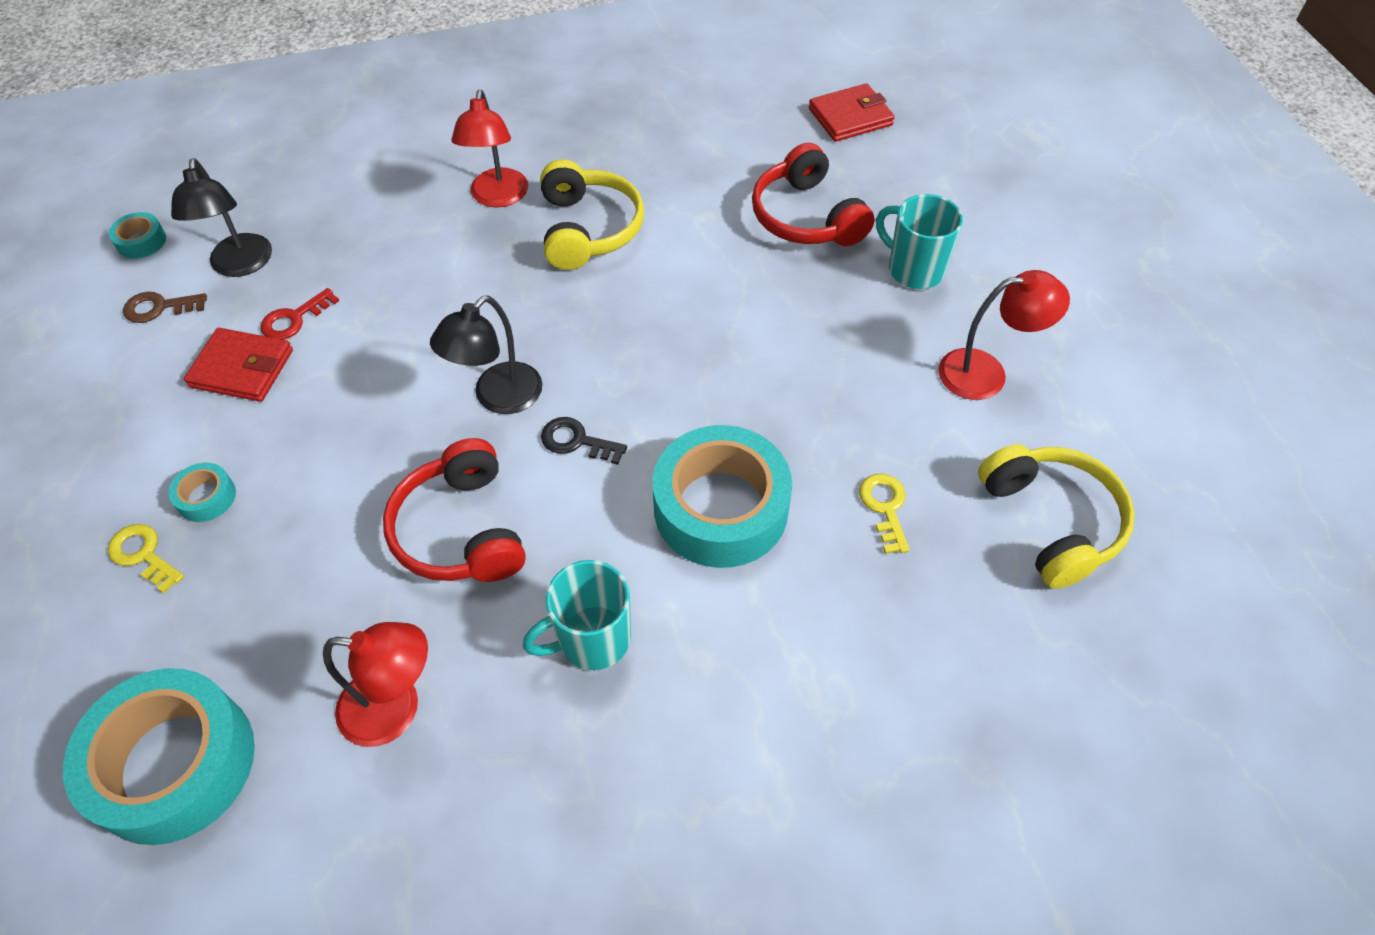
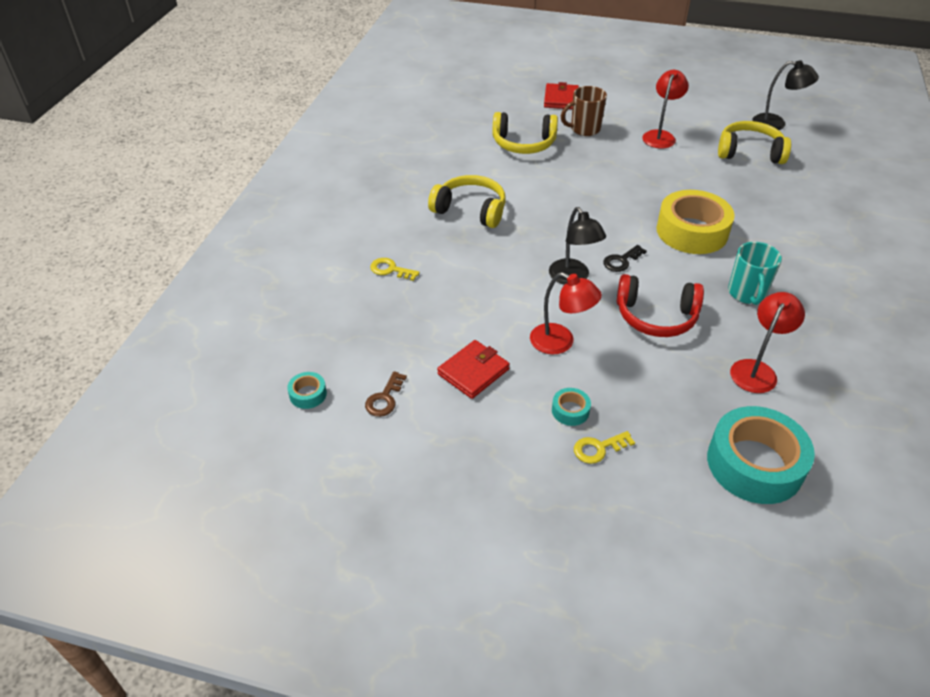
camera: 60 degrees left, 10 degrees down
black lamp [171,158,272,277] -> black lamp moved to [752,60,819,130]
red key [261,288,339,340] -> none
red lamp [451,90,528,208] -> red lamp moved to [530,272,602,354]
turquoise tape [653,425,792,568] -> yellow tape [656,190,734,254]
red headphones [752,143,874,246] -> yellow headphones [492,112,558,154]
red wallet [809,83,895,142] -> red wallet moved to [544,82,579,109]
yellow key [859,474,910,554] -> yellow key moved to [370,258,420,281]
turquoise mug [876,194,963,289] -> brown mug [561,86,607,136]

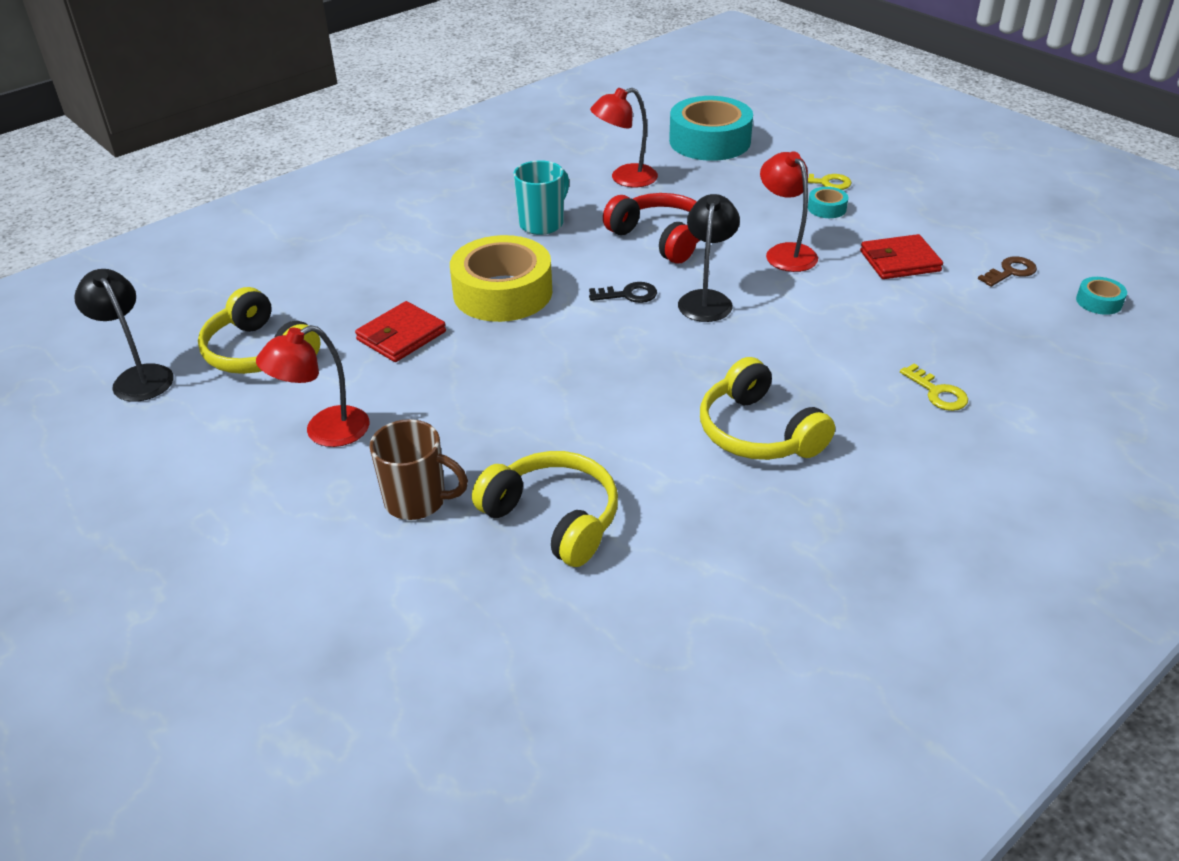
camera: 145 degrees left, 5 degrees down
red wallet [544,82,579,109] -> red wallet moved to [355,301,446,362]

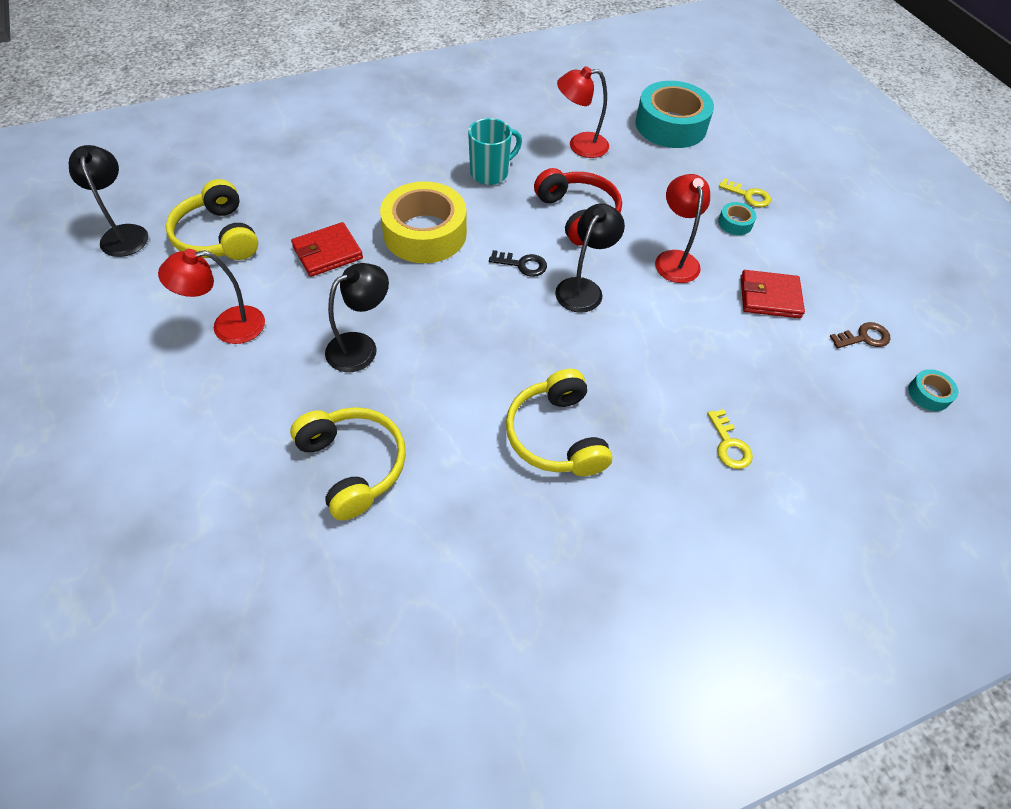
camera: 15 degrees right, 15 degrees up
brown mug [369,419,468,520] -> none
none -> black lamp [325,263,389,372]

